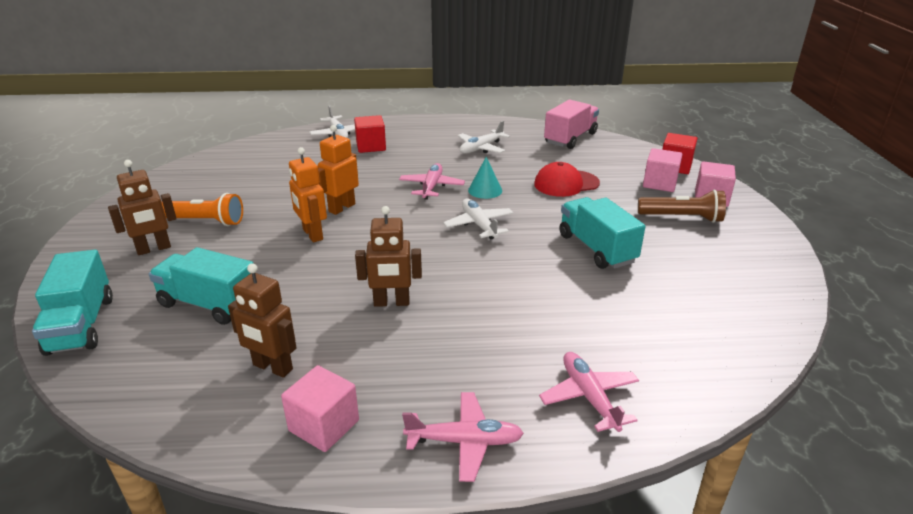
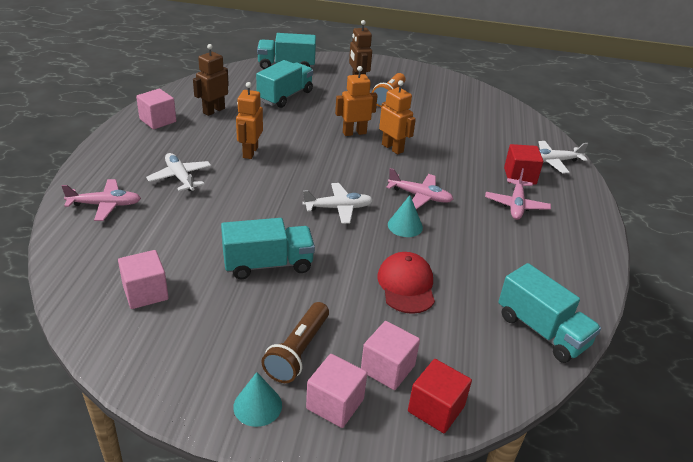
camera: 100 degrees right, 5 degrees up
brown robot [355,206,422,307] -> orange robot [236,82,263,159]
pink plane [402,392,524,482] -> pink plane moved to [485,168,551,220]
white plane [458,121,510,154] -> white plane moved to [146,153,211,191]
pink truck [544,100,599,149] -> turquoise truck [498,263,601,363]
none -> pink cube [118,250,169,309]
none -> turquoise cone [233,372,282,427]

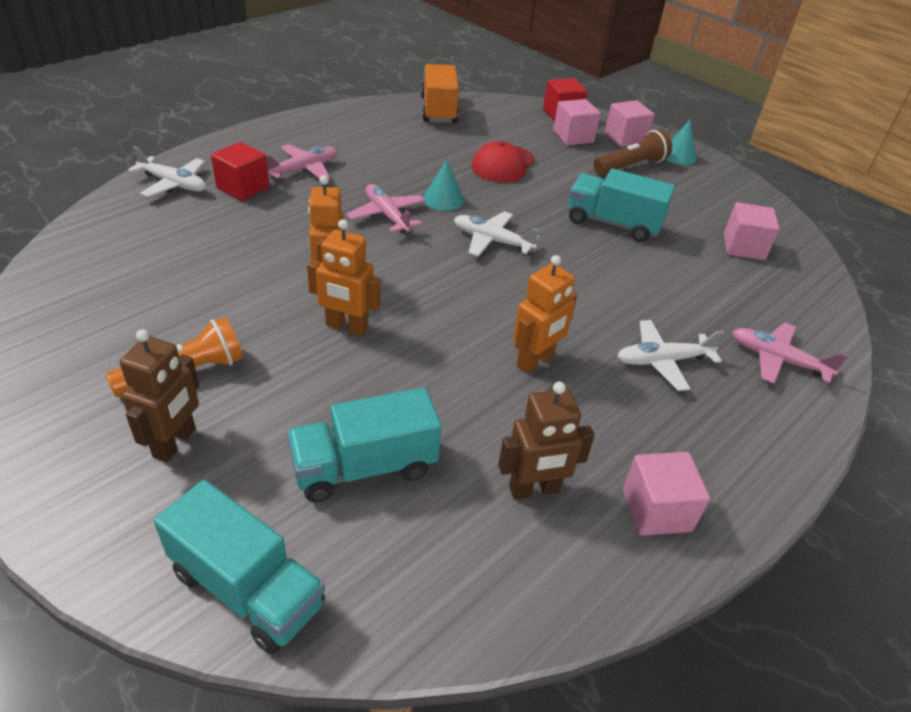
camera: 145 degrees left, 5 degrees up
white plane [146,153,211,191] -> white plane turned 75 degrees clockwise [617,320,724,391]
turquoise truck [498,263,601,363] -> orange truck [421,64,459,123]

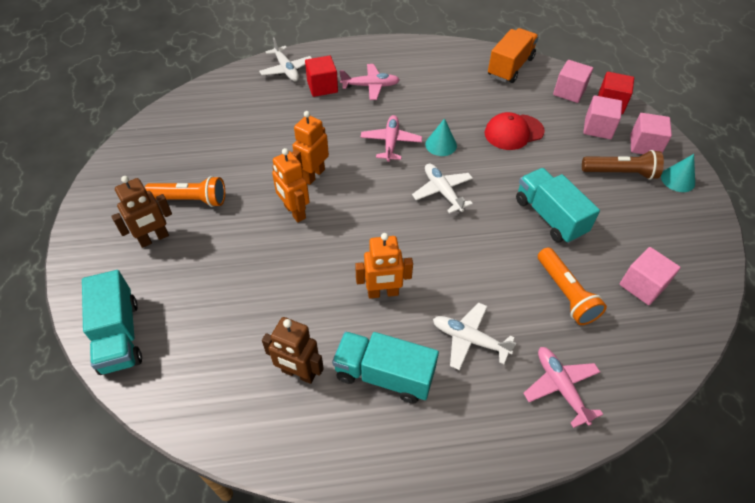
camera: 40 degrees right, 10 degrees up
turquoise truck [287,387,442,502] -> turquoise truck moved to [332,331,439,403]
pink cube [623,452,710,536] -> pink cube moved to [553,60,593,103]
none -> orange flashlight [538,247,607,325]

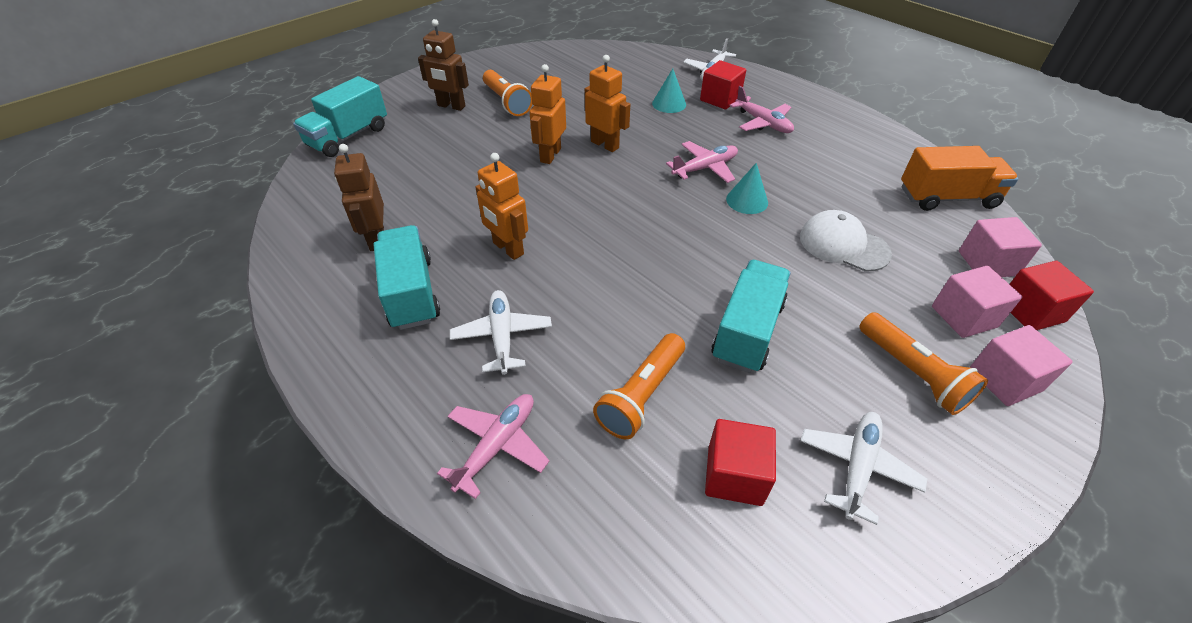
camera: 55 degrees right, 5 degrees down
orange robot [292,111,329,185] -> orange robot turned 45 degrees clockwise [585,55,630,152]
white plane [412,164,473,214] -> white plane moved to [800,412,927,525]
red cap [485,112,545,150] -> white cap [800,210,892,272]
brown flashlight [582,150,664,180] -> orange flashlight [859,312,988,415]
pink cube [620,247,681,305] -> red cube [705,419,776,506]
turquoise cone [661,154,695,192] -> turquoise cone moved to [652,68,686,113]

